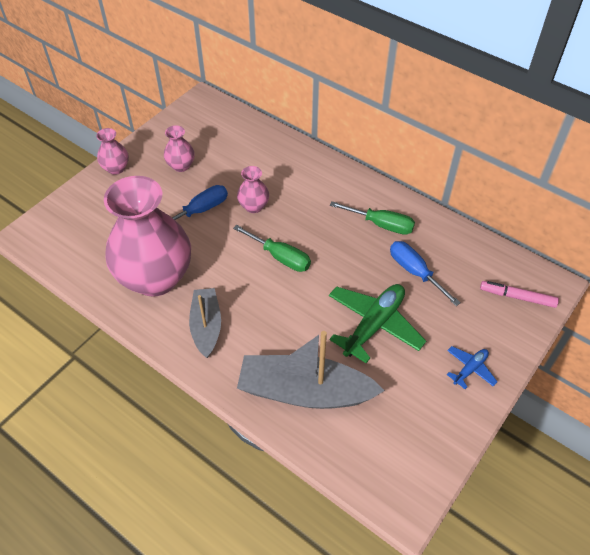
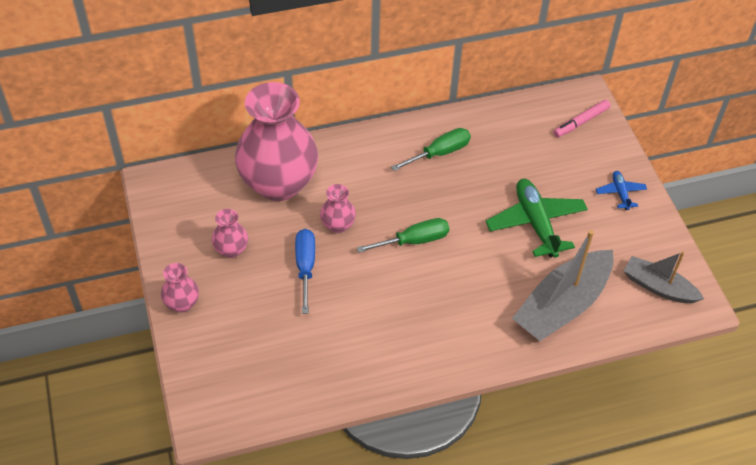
camera: 55 degrees left, 0 degrees up
pink vase [104,176,191,297] -> pink vase moved to [235,82,318,201]
grey boat [189,288,221,358] -> grey boat moved to [624,252,704,303]
blue screwdriver [390,241,461,306] -> none

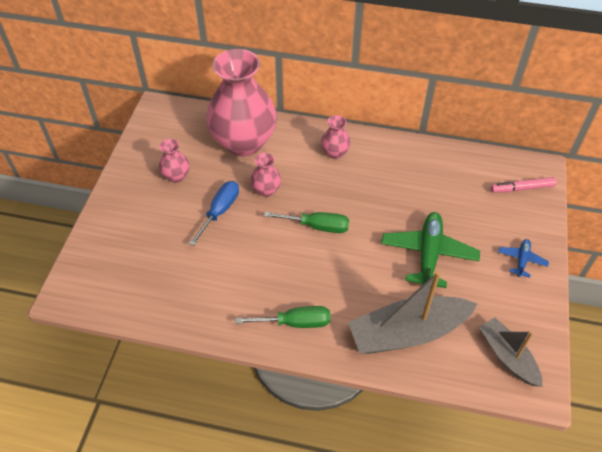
camera: 30 degrees right, 0 degrees up
pink vase [161,263,199,312] -> pink vase moved to [321,115,351,159]
green screwdriver [391,128,471,171] -> green screwdriver moved to [235,306,330,328]

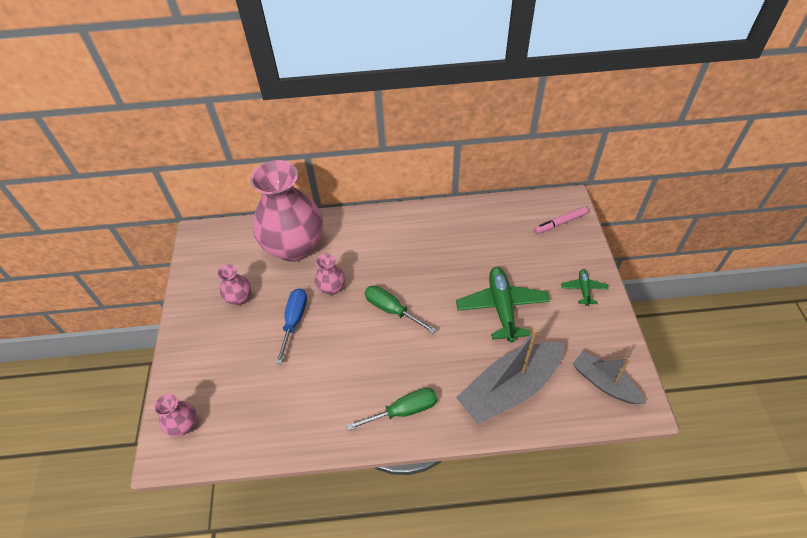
camera: 15 degrees left, 0 degrees up
green screwdriver [264,212,349,233] -> green screwdriver turned 135 degrees counterclockwise [365,285,436,333]
pink vase [321,115,351,159] -> pink vase moved to [154,394,197,437]
blue plane [498,239,549,278] -> green plane [561,269,609,306]

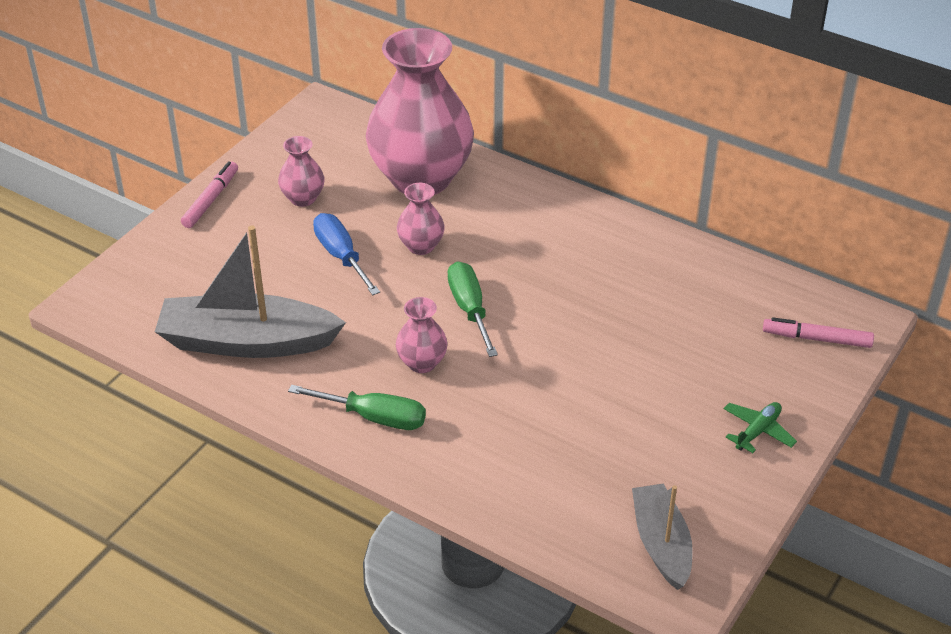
camera: 35 degrees right, 10 degrees down
pink vase [154,394,197,437] -> pink vase moved to [396,297,448,373]
blue screwdriver [276,288,307,364] -> blue screwdriver turned 75 degrees counterclockwise [313,213,380,295]
green plane [456,267,550,342] -> none
grey boat [456,328,565,424] -> grey boat moved to [155,225,346,358]
none -> pink marker [181,161,238,228]

